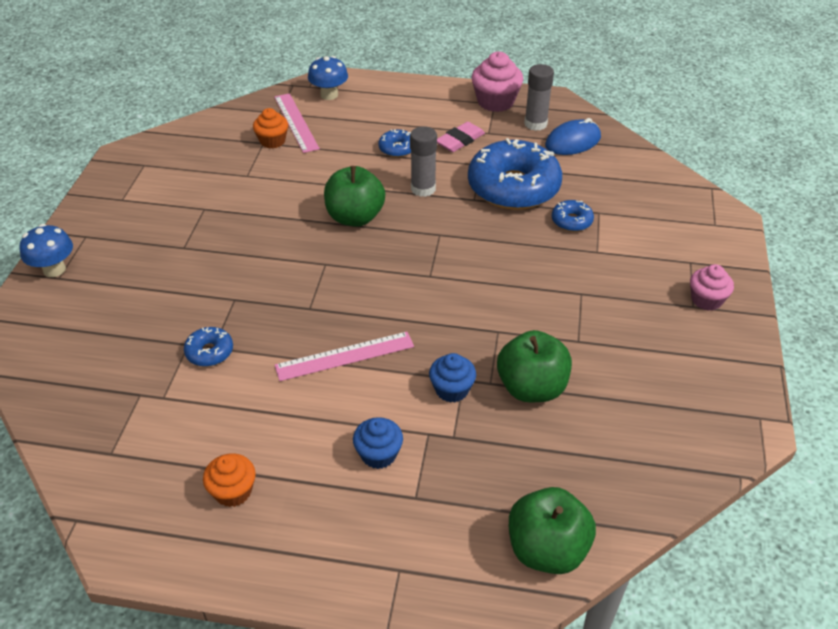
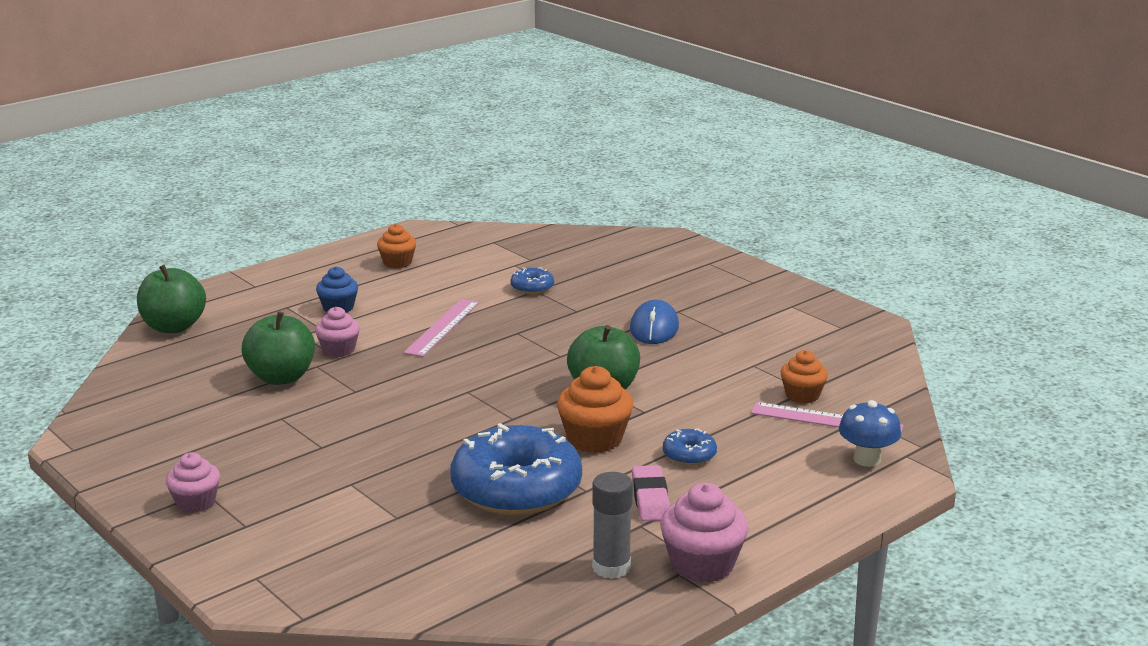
camera: 130 degrees right, 20 degrees down
blue mushroom [20,224,73,277] -> none
grey glue stick [410,126,437,197] -> orange cupcake [557,366,634,453]
blue cupcake [429,353,476,403] -> pink cupcake [315,307,360,357]
blue mouse [545,118,601,155] -> blue mouse moved to [630,300,679,344]
blue donut [552,200,594,232] -> none

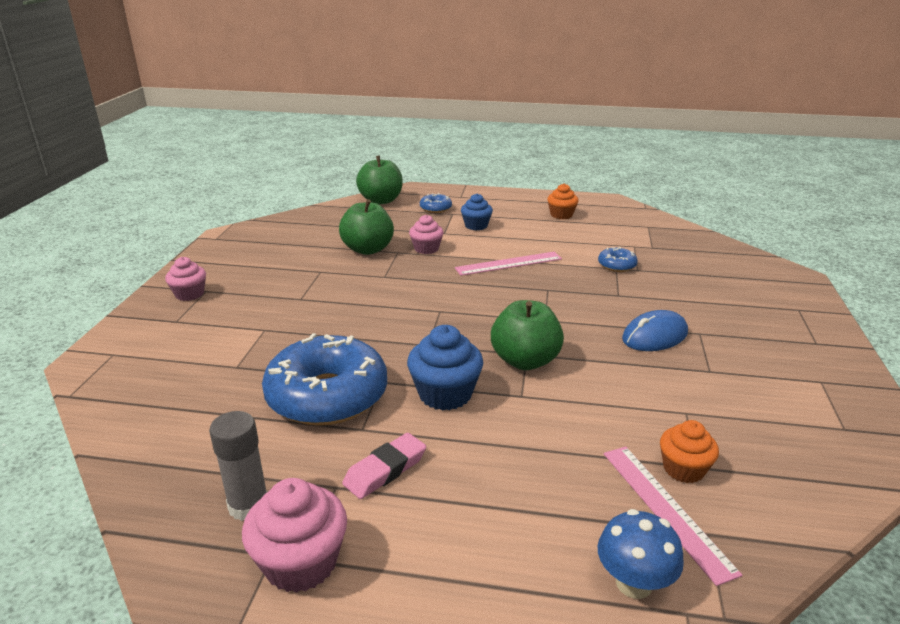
camera: 50 degrees right, 5 degrees up
orange cupcake [557,366,634,453] -> blue cupcake [407,325,483,411]
blue donut [663,428,717,466] -> blue donut moved to [420,193,452,213]

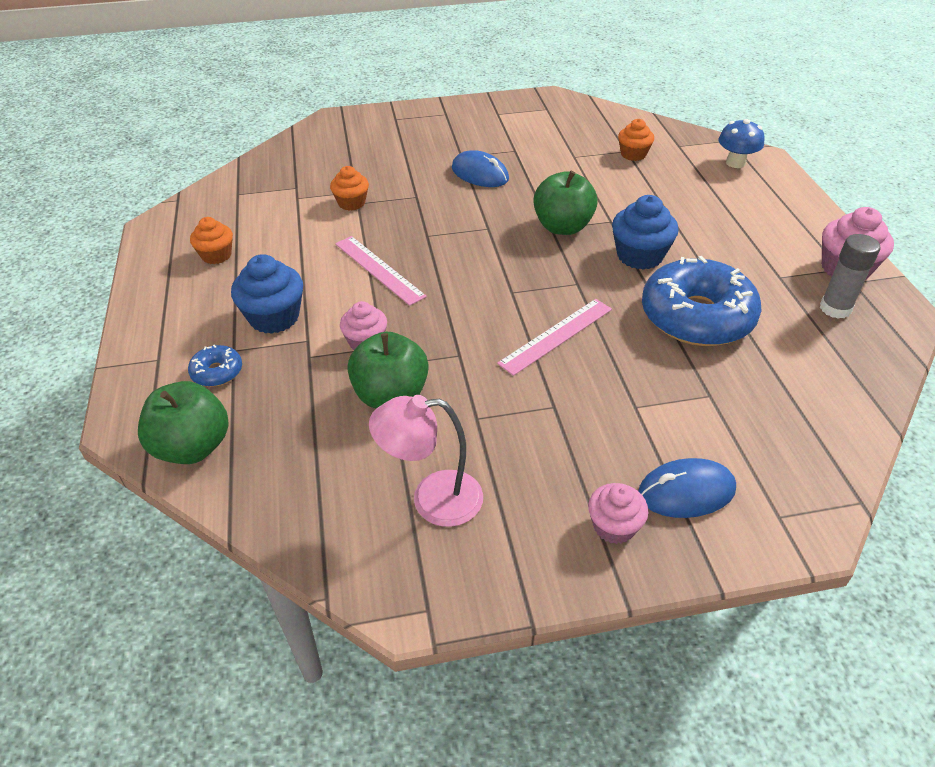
camera: 110 degrees left, 15 degrees up
pink eraser [342,433,426,499] -> none
blue cupcake [461,193,493,231] -> blue cupcake [231,254,303,334], size x1.54
blue donut [598,247,638,272] -> orange cupcake [330,166,369,211]
pink ruler [604,446,742,586] -> pink ruler moved to [497,299,612,376]
none -> pink lamp [369,395,483,527]
none -> blue mouse [638,458,736,518]

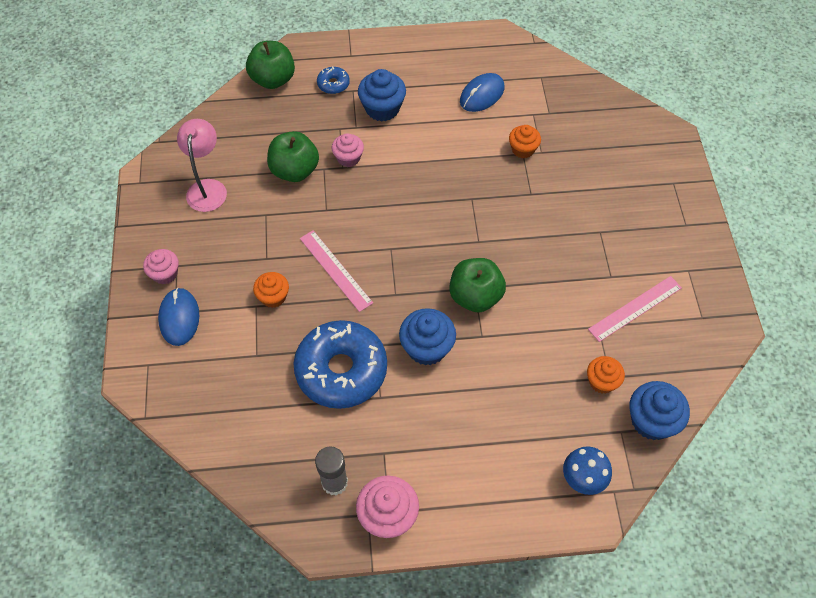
camera: 95 degrees right, 15 degrees up
orange cupcake [190,217,233,264] -> orange cupcake moved to [253,272,289,308]
pink ruler [335,236,427,306] -> pink ruler moved to [588,276,682,342]
blue mouse [452,150,509,187] -> blue mouse moved to [460,73,505,112]
none -> blue cupcake [630,381,690,440]

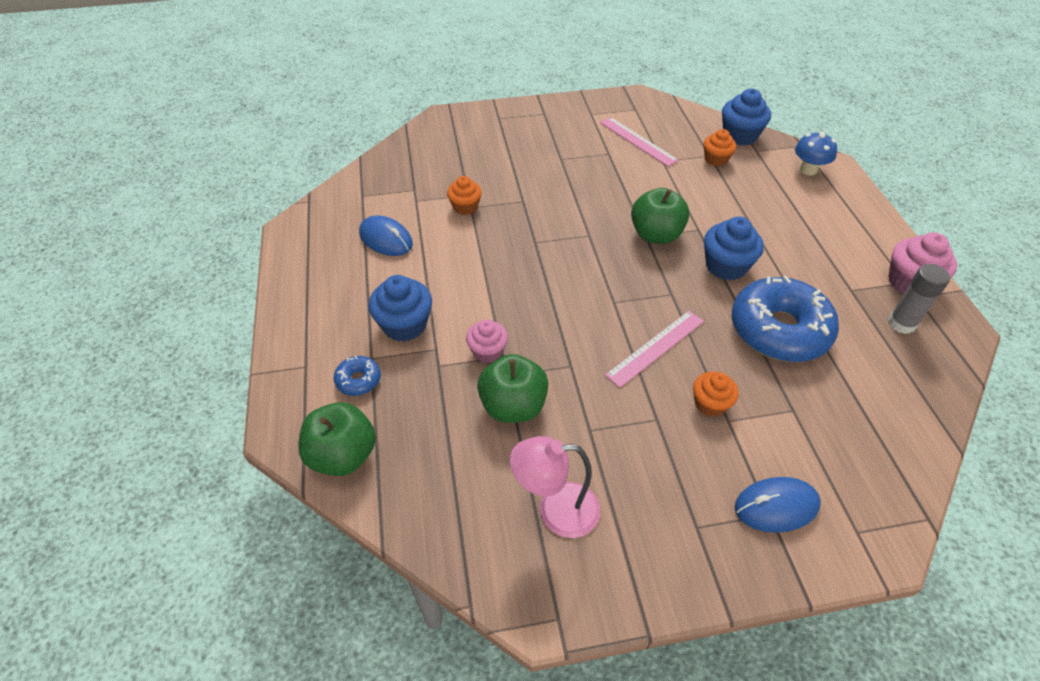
camera: 95 degrees left, 10 degrees down
pink cupcake [143,249,179,284] -> none

